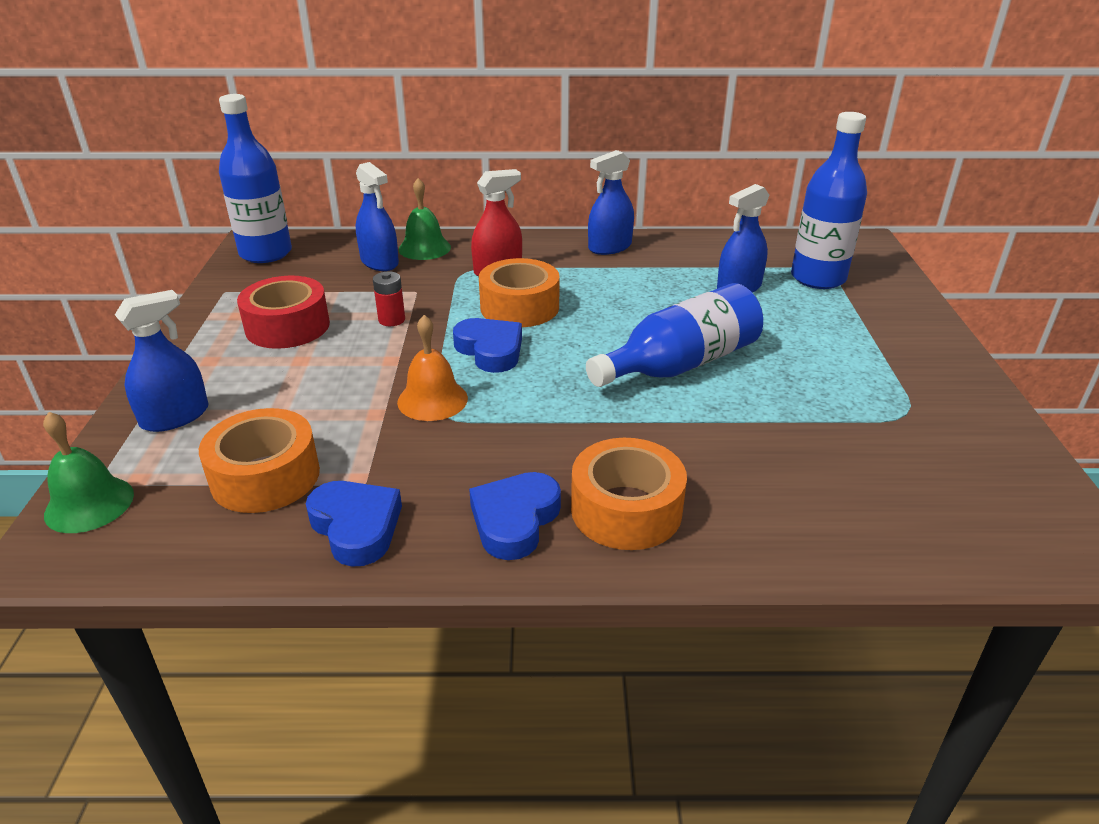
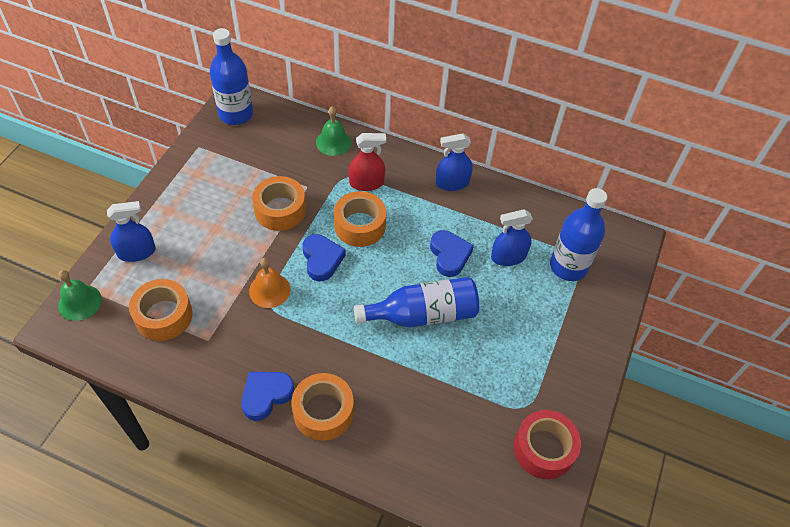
camera: 20 degrees right, 20 degrees up
red tape [237,276,330,349] -> red tape moved to [514,410,581,479]
blue heart [306,481,402,567] -> blue heart moved to [430,230,474,277]
blue spray bottle [356,162,399,271] -> none
red battery [373,271,405,326] -> orange tape [252,176,306,231]

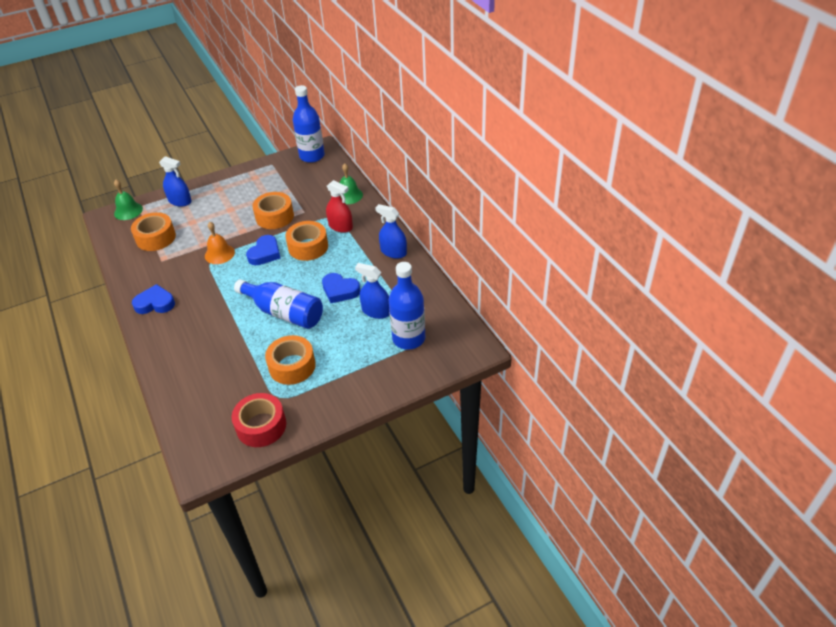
camera: 45 degrees right, 10 degrees down
orange tape [291,373,354,441] -> orange tape moved to [265,335,316,385]
blue heart [430,230,474,277] -> blue heart turned 90 degrees clockwise [322,273,360,303]

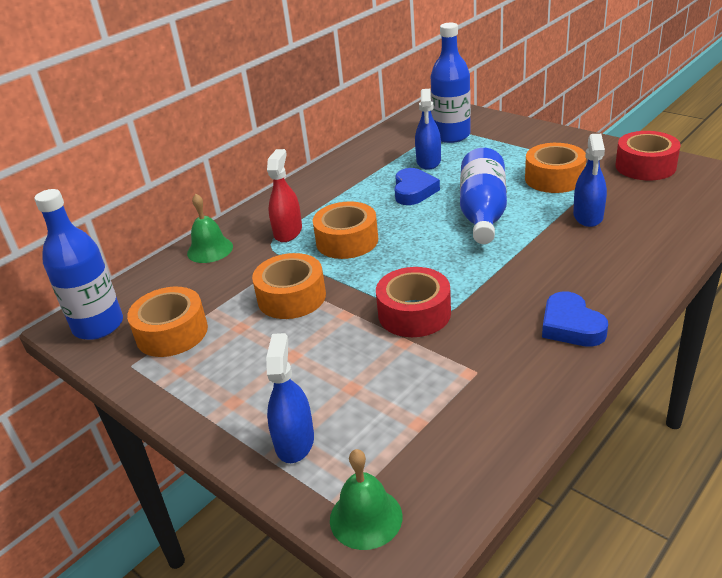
camera: 110 degrees left, 10 degrees down
orange tape [131,212,176,251] -> orange tape moved to [127,287,208,357]
orange bell [205,222,235,264] -> red tape [376,267,451,337]
blue heart [246,235,281,265] -> none
blue spray bottle [375,204,407,258] -> blue spray bottle moved to [573,134,607,227]

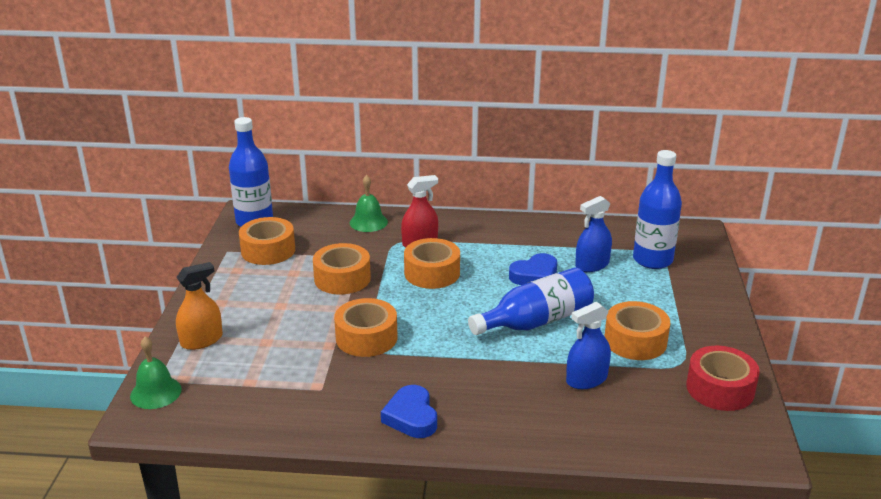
camera: 50 degrees right, 5 degrees down
blue spray bottle [266,333,314,463] -> orange spray bottle [176,262,223,350]
red tape [376,267,451,337] -> orange tape [334,298,397,357]
blue heart [542,291,608,347] -> blue heart turned 45 degrees counterclockwise [381,385,437,438]

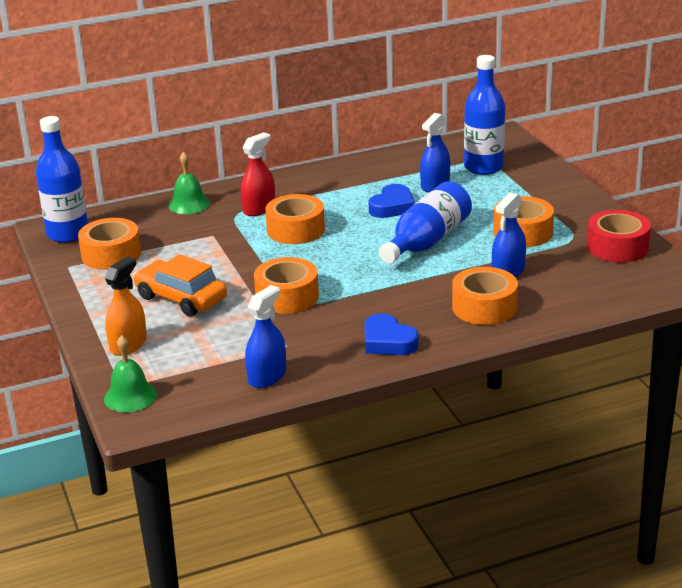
camera: 25 degrees left, 0 degrees up
orange tape [313,243,371,295] -> orange tape moved to [452,267,518,325]
none -> orange car [133,254,227,317]
none -> blue spray bottle [245,285,286,388]

